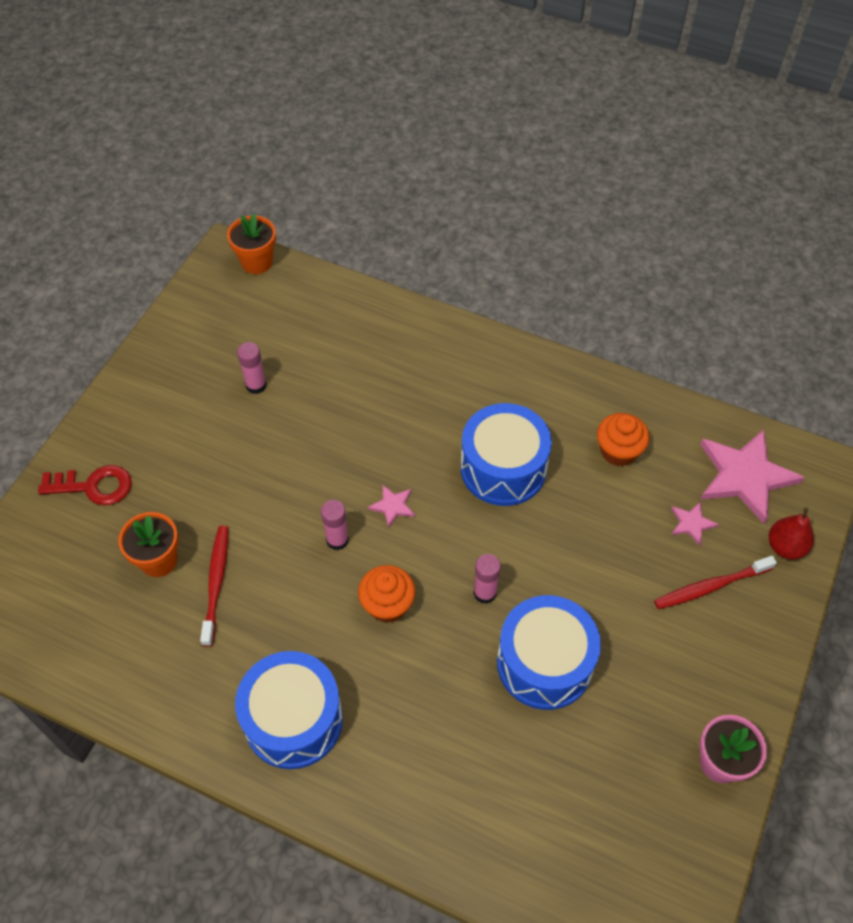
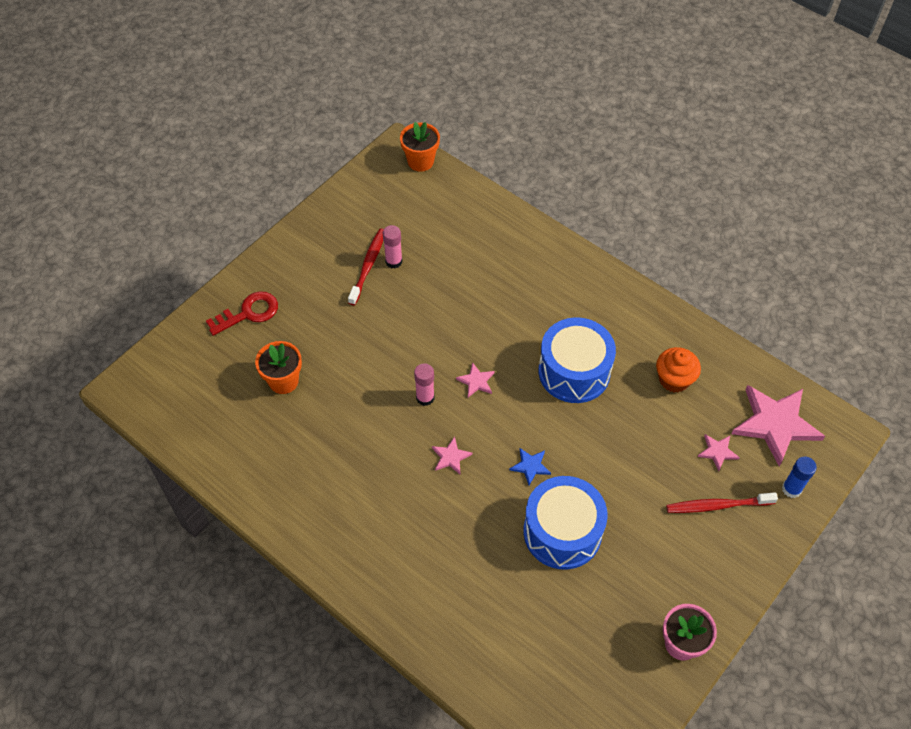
camera: 15 degrees right, 0 degrees up
red key [38,465,132,505] -> red key turned 45 degrees counterclockwise [206,291,278,336]
red toothbrush [200,526,228,647] -> red toothbrush moved to [348,228,384,305]
blue drum [235,651,343,769] -> none
orange cupcake [358,565,415,623] -> pink star [432,437,472,474]
pink glue stick [473,554,501,604] -> blue star [510,448,551,485]
red pear [769,507,814,559] -> blue glue stick [782,456,817,498]

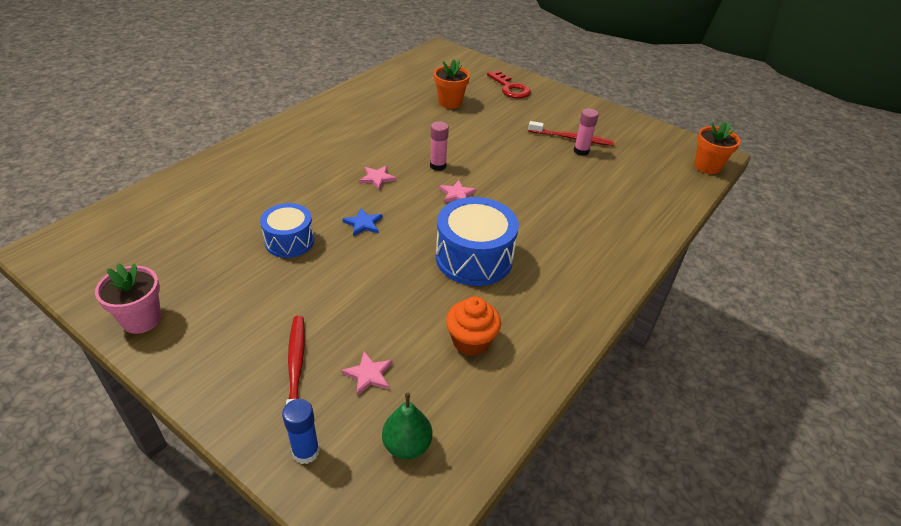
camera: 85 degrees right, 15 degrees down
blue drum [524,476,608,570] -> blue drum [260,203,314,258], size x0.63
pink star [731,385,825,466] -> green pear [382,393,432,459]

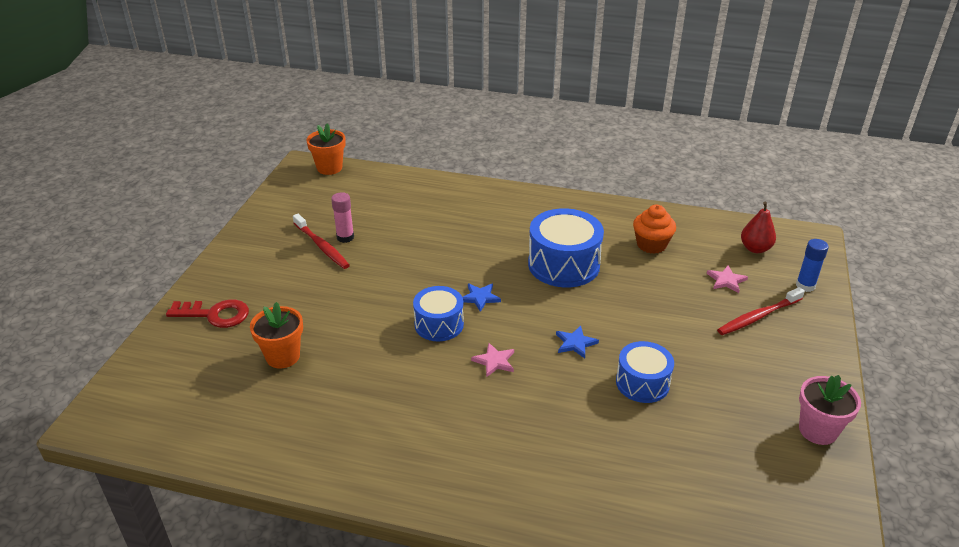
camera: 110 degrees left, 5 degrees down
green pear [382,393,432,459] -> red pear [741,202,776,253]
pink glue stick [430,122,449,171] -> blue drum [413,286,464,341]
pink star [439,180,477,203] -> blue star [463,284,501,312]
red key [487,70,531,99] -> red key turned 60 degrees clockwise [166,299,249,328]
red toothbrush [528,121,614,146] -> red toothbrush turned 150 degrees clockwise [293,214,350,269]

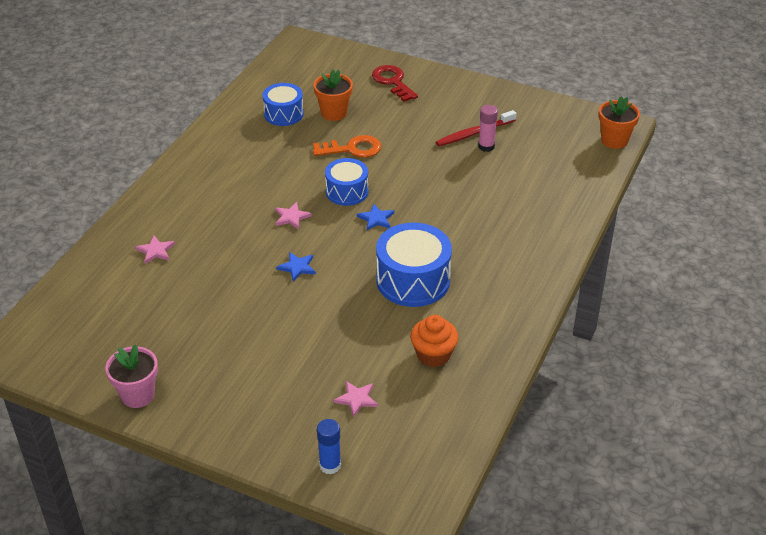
camera: 100 degrees right, 5 degrees up
red key [166,299,249,328] -> red key turned 135 degrees clockwise [372,65,418,102]
blue drum [616,341,674,403] -> blue drum moved to [262,83,304,126]
red toothbrush [717,287,805,335] -> none
red pear [741,202,776,253] -> none
none -> pink star [135,236,175,264]
none -> orange key [313,135,381,158]

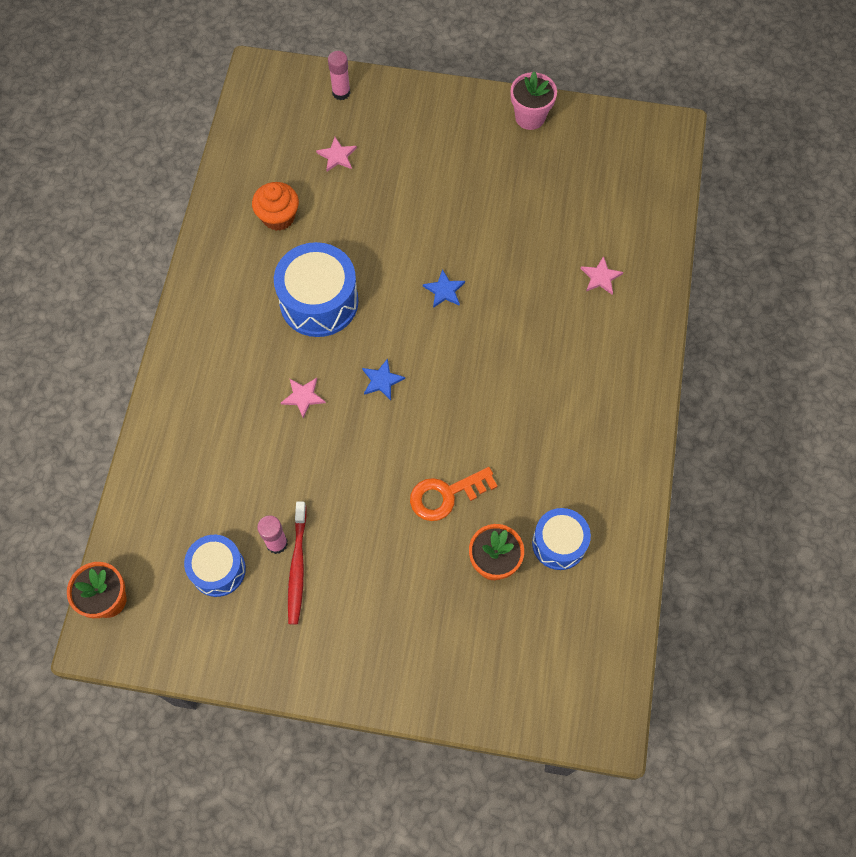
camera: 165 degrees right, 25 degrees up
pink star [275,202,312,230] -> pink star moved to [281,378,326,418]
blue glue stick [317,419,341,475] -> pink glue stick [328,51,351,100]
blue drum [325,158,368,206] -> blue drum moved to [184,535,246,597]
red key [372,65,418,102] -> none
red toothbrush [436,110,517,146] -> red toothbrush turned 135 degrees clockwise [288,501,307,625]

